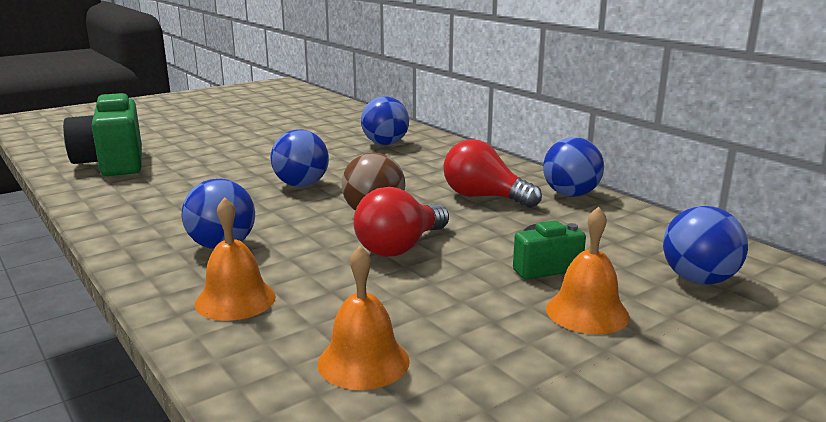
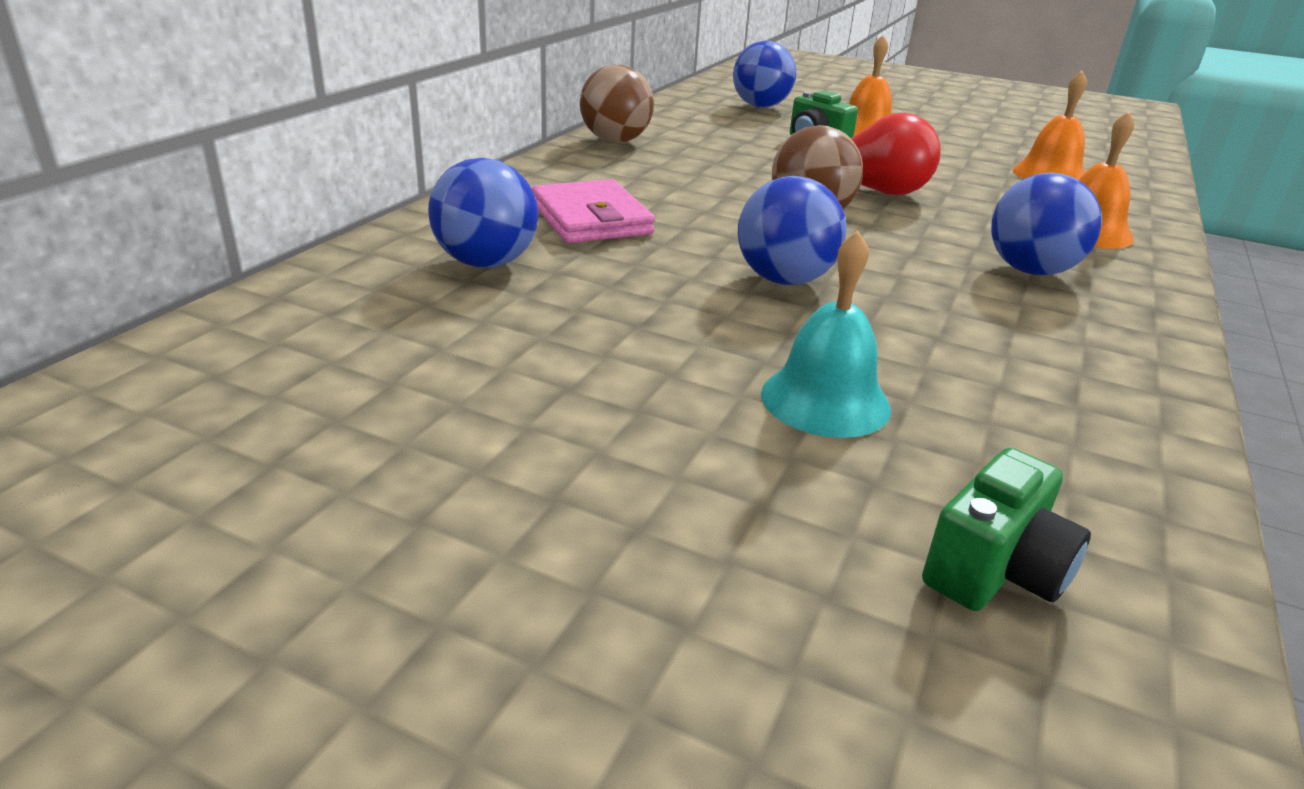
camera: 120 degrees left, 10 degrees up
green camera [63,93,142,176] -> green camera [922,448,1091,611], size x0.52
red light bulb [443,139,542,208] -> none
blue ball [543,137,604,197] -> brown ball [580,65,654,143]
none -> pink wallet [532,179,655,243]
none -> turquoise bell [761,230,891,438]

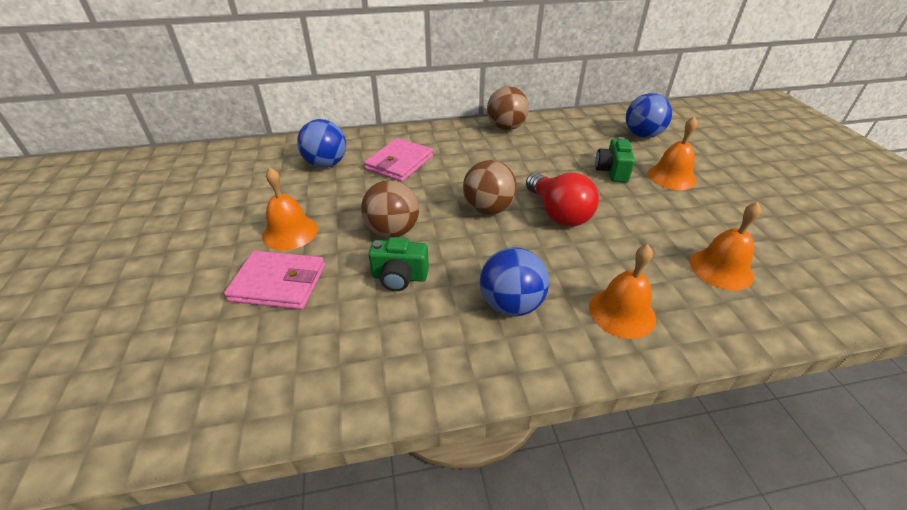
camera: 55 degrees right, 10 degrees up
blue ball [738,176,847,285] -> brown ball [361,180,419,238]
turquoise bell [761,230,891,438] -> pink wallet [224,251,325,310]
green camera [922,448,1091,611] -> green camera moved to [368,237,429,291]
none -> orange bell [262,168,318,251]

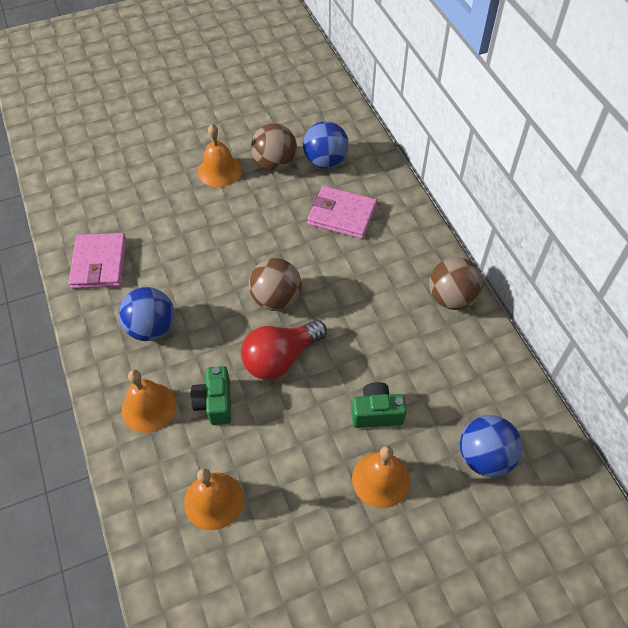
camera: 80 degrees right, 15 degrees up
pink wallet [224,251,325,310] -> pink wallet moved to [68,233,127,289]
brown ball [361,180,419,238] -> brown ball moved to [251,123,297,171]
green camera [368,237,429,291] -> green camera moved to [190,366,231,425]

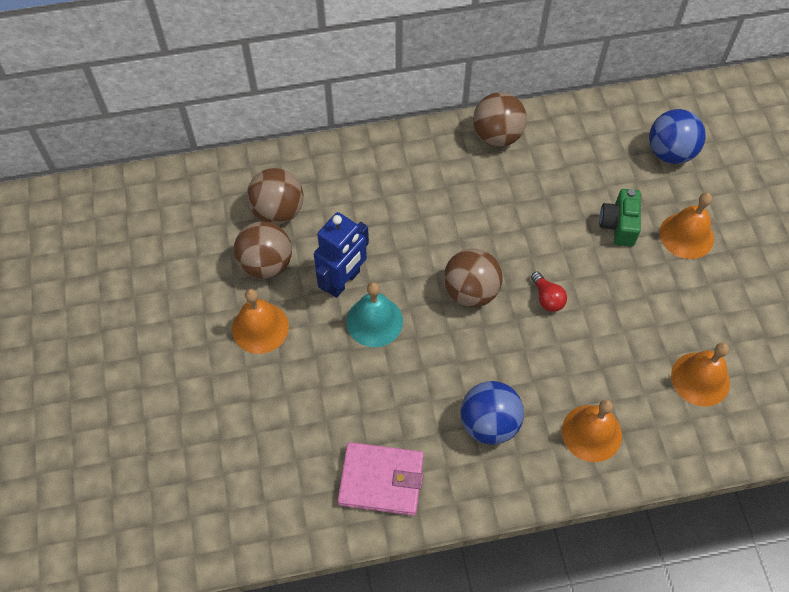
camera: 80 degrees left, 5 degrees up
green camera [190,366,231,425] -> none
red light bulb [241,320,327,380] -> red light bulb [531,272,567,312], size x0.50
blue ball [303,121,349,169] -> brown ball [247,168,303,225]
pink wallet [308,186,377,239] -> none
none -> blue robot [314,212,369,298]
none -> turquoise bell [346,282,403,347]

